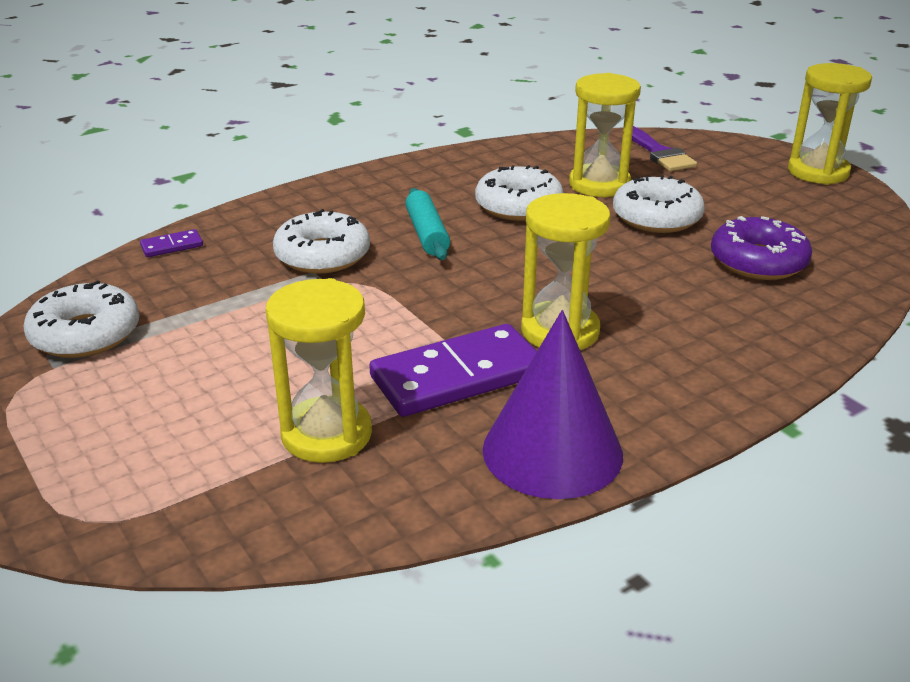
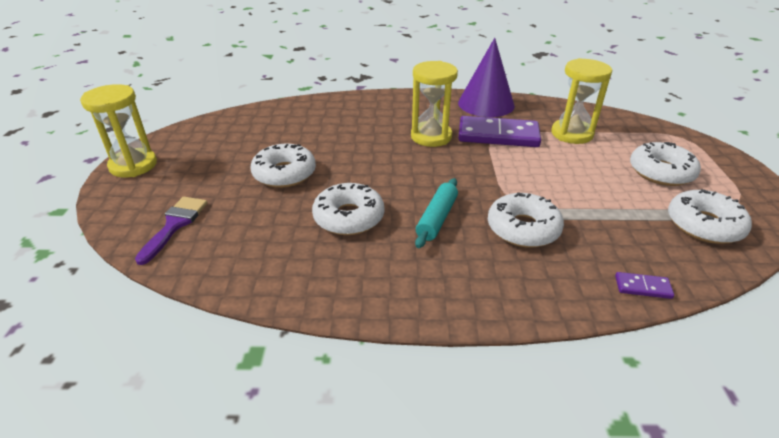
camera: 145 degrees left, 5 degrees up
yellow hourglass [569,73,641,197] -> none
purple donut [711,216,812,280] -> none
none -> white donut [630,142,701,186]

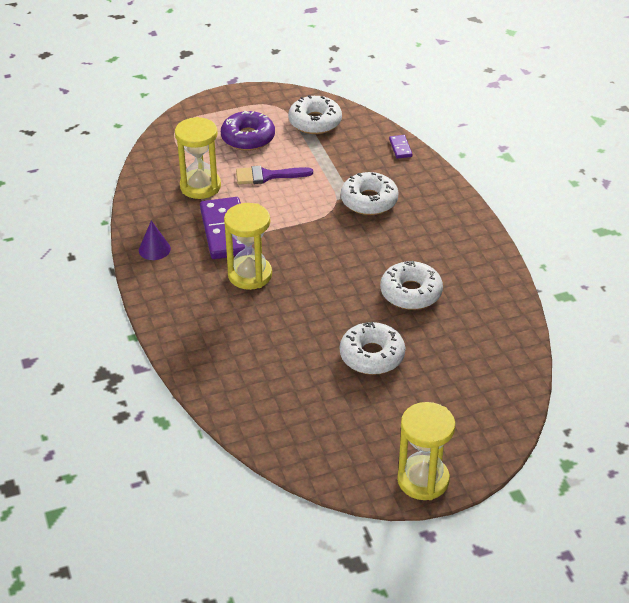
camera: 110 degrees left, 5 degrees up
purple brush [135,197,208,265] -> purple brush moved to [236,166,313,184]
turquoise rolling pin [415,178,458,248] -> none
purple cone [458,38,515,117] -> purple cone [139,220,171,260], size x0.49
white donut [630,142,701,186] -> purple donut [221,111,275,151]

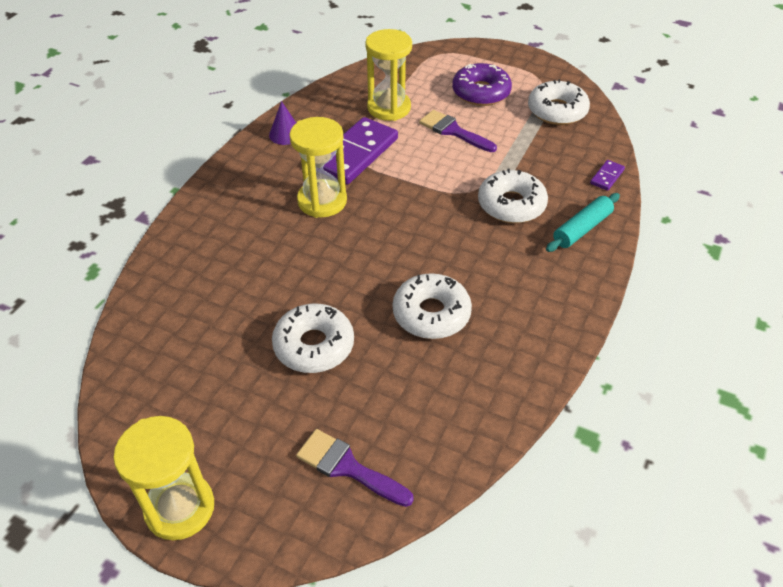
camera: 45 degrees right, 5 degrees up
none -> purple brush [296,429,414,507]
none -> turquoise rolling pin [546,193,620,252]

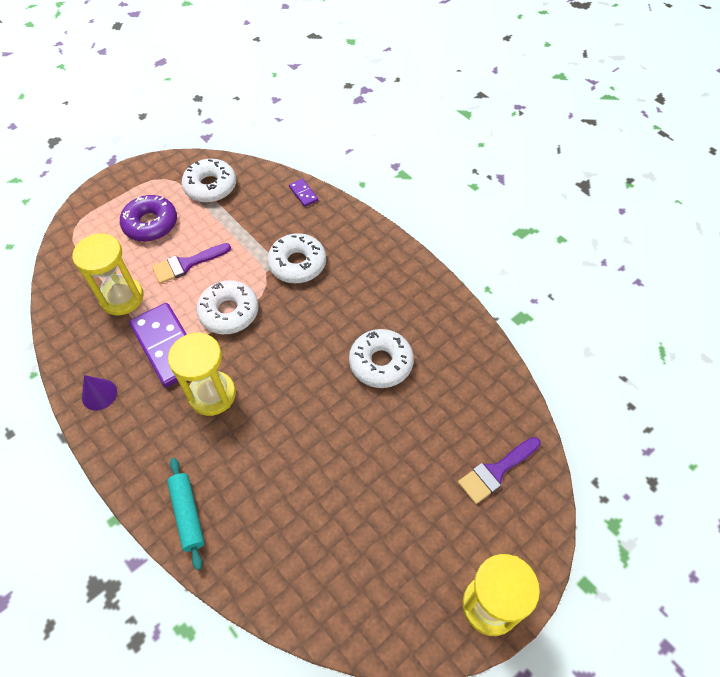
camera: 65 degrees left, 10 degrees up
white donut [272,303,354,373] -> white donut moved to [196,280,259,334]
turquoise rolling pin [546,193,620,252] -> turquoise rolling pin moved to [167,458,205,570]

